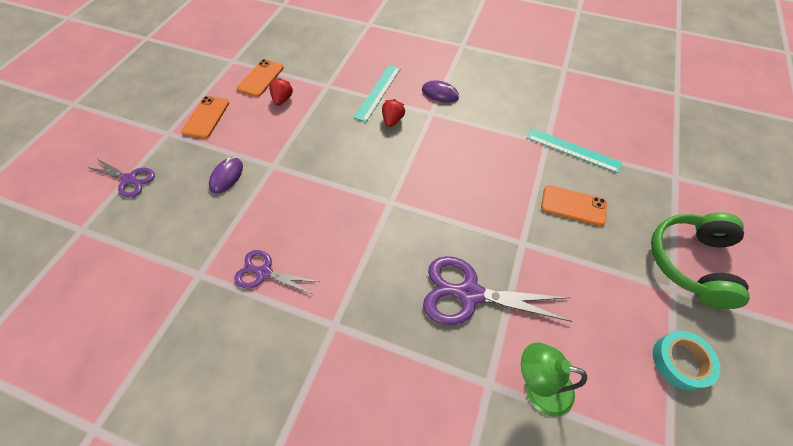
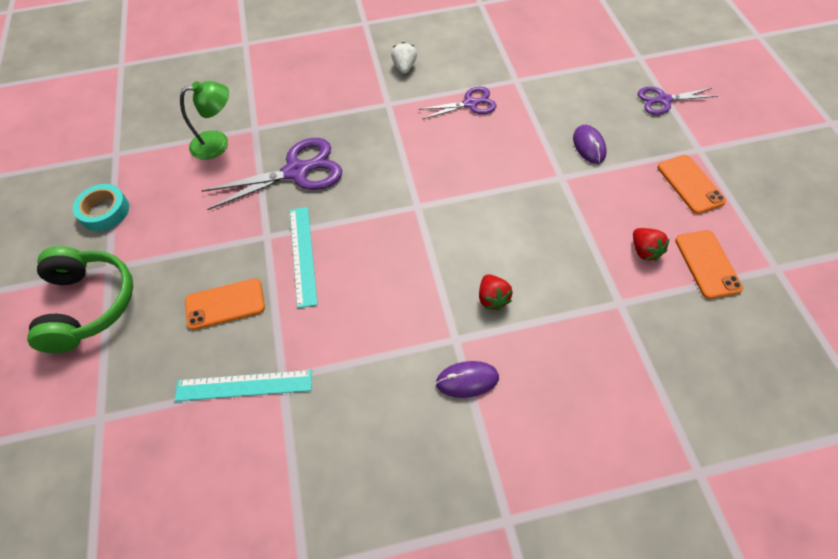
camera: 150 degrees right, 0 degrees up
turquoise ruler [354,65,401,122] -> turquoise ruler moved to [290,207,318,308]
none -> white strawberry [391,42,417,74]

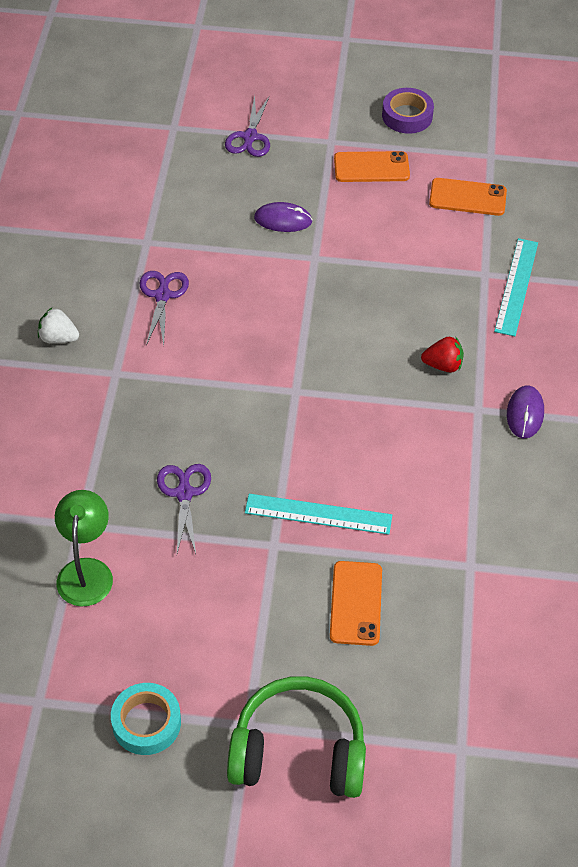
camera: 75 degrees left, 5 degrees down
turquoise ruler [175,370,312,401] -> turquoise ruler moved to [494,238,538,336]
purple scissors [202,138,342,210] -> purple scissors [157,464,211,554], size x0.60
red strawberry [633,228,670,261] -> none
none -> purple tape [382,88,434,134]

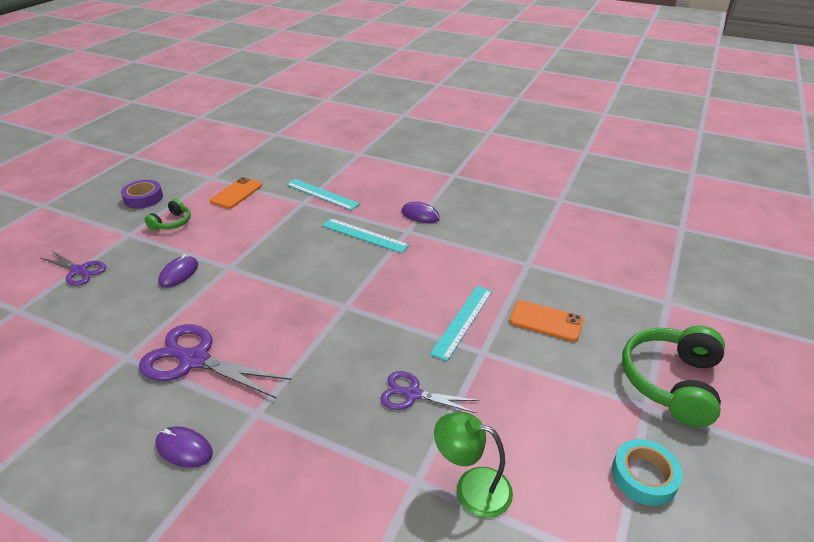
camera: 70 degrees left, 15 degrees down
white strawberry [38,307,79,343] -> purple mouse [155,426,213,468]
purple scissors [140,271,189,345] -> purple scissors [139,324,291,398], size x1.67
orange phone [334,151,410,182] -> green headphones [144,199,191,231]
red strawberry [421,337,464,373] -> turquoise ruler [322,218,409,253]

